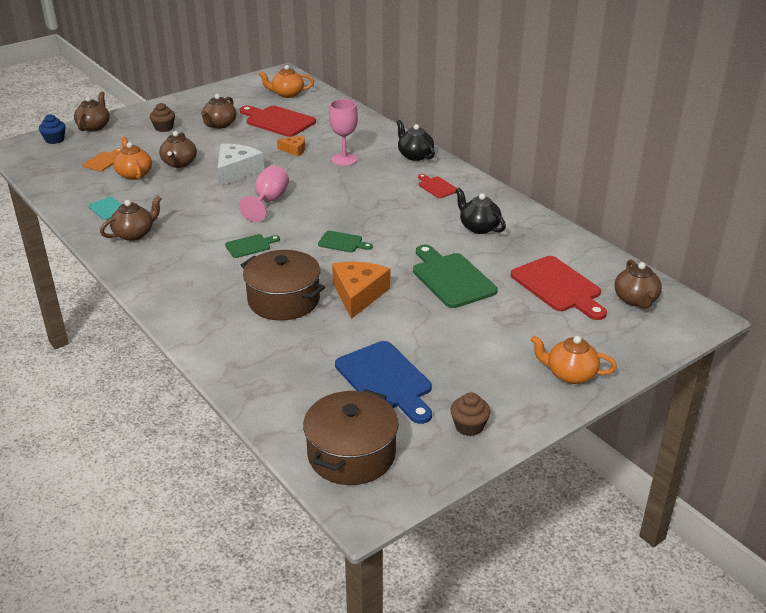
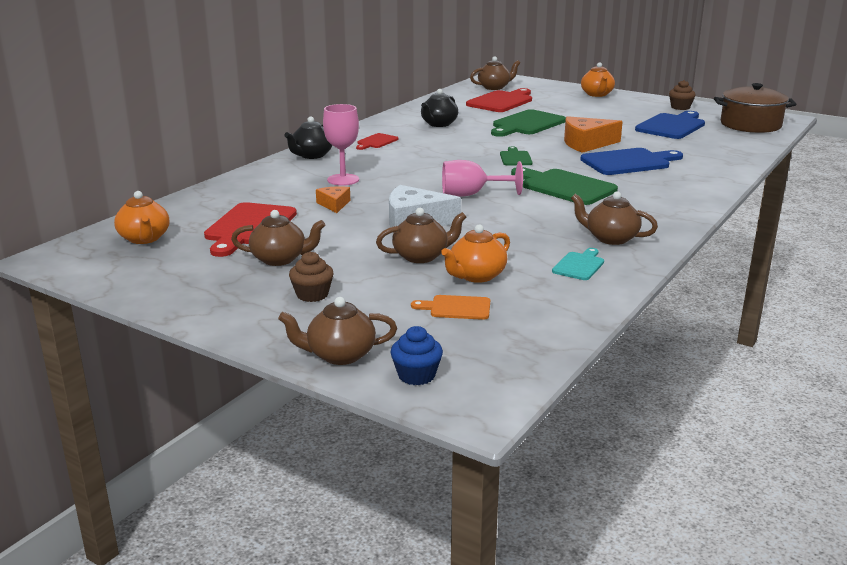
camera: 110 degrees left, 10 degrees down
green cutting board [225,234,280,258] -> green cutting board [511,167,618,205], size x1.90
brown pot [241,250,325,321] -> blue cutting board [580,148,683,175]

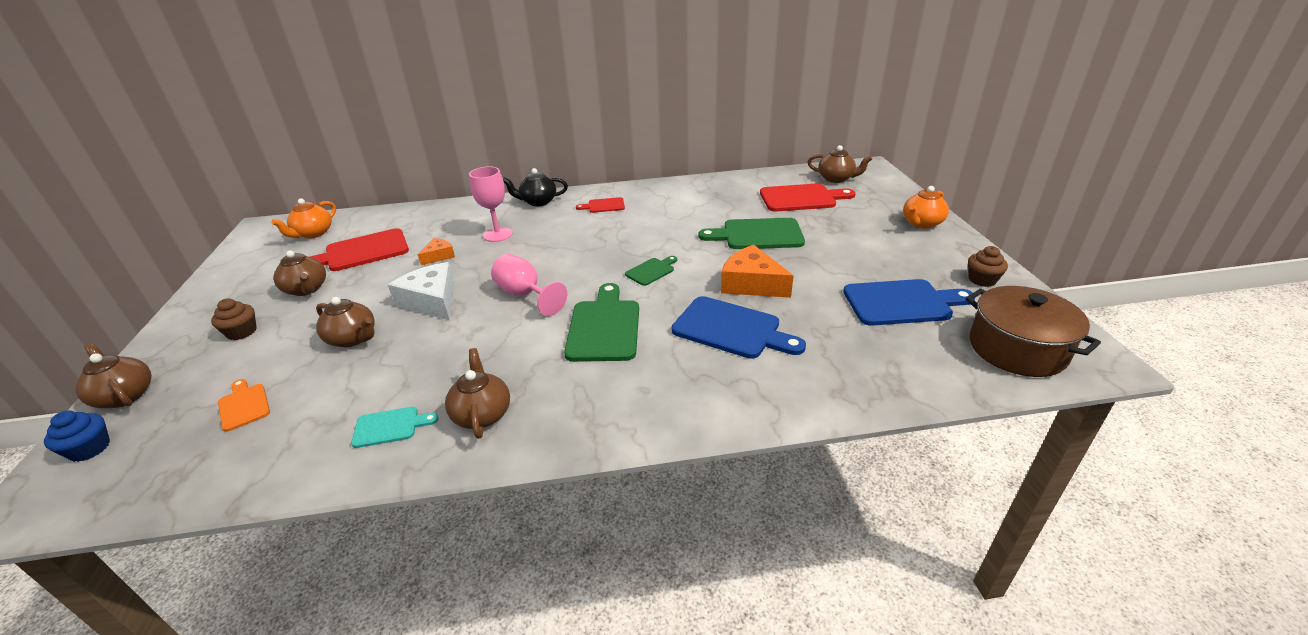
camera: 50 degrees right, 10 degrees up
black teapot [421,89,458,127] -> none
orange teapot [441,224,510,283] -> none

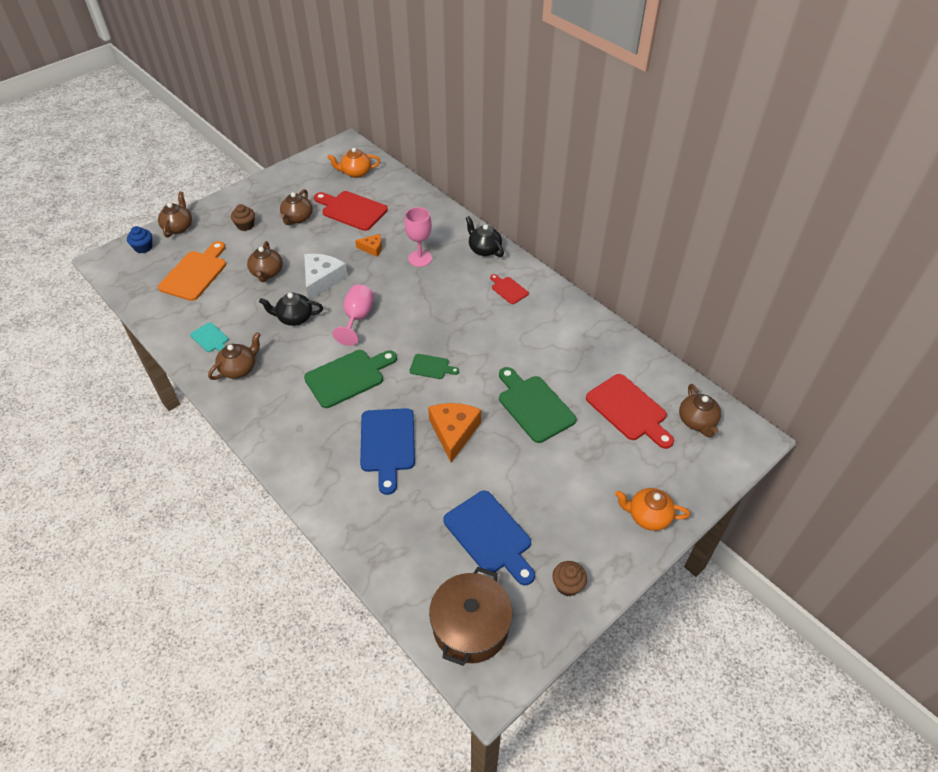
camera: 55 degrees right, 15 degrees up
orange cutting board [218,379,270,432] -> orange cutting board [158,241,226,301], size x1.90
none -> black teapot [259,293,323,326]

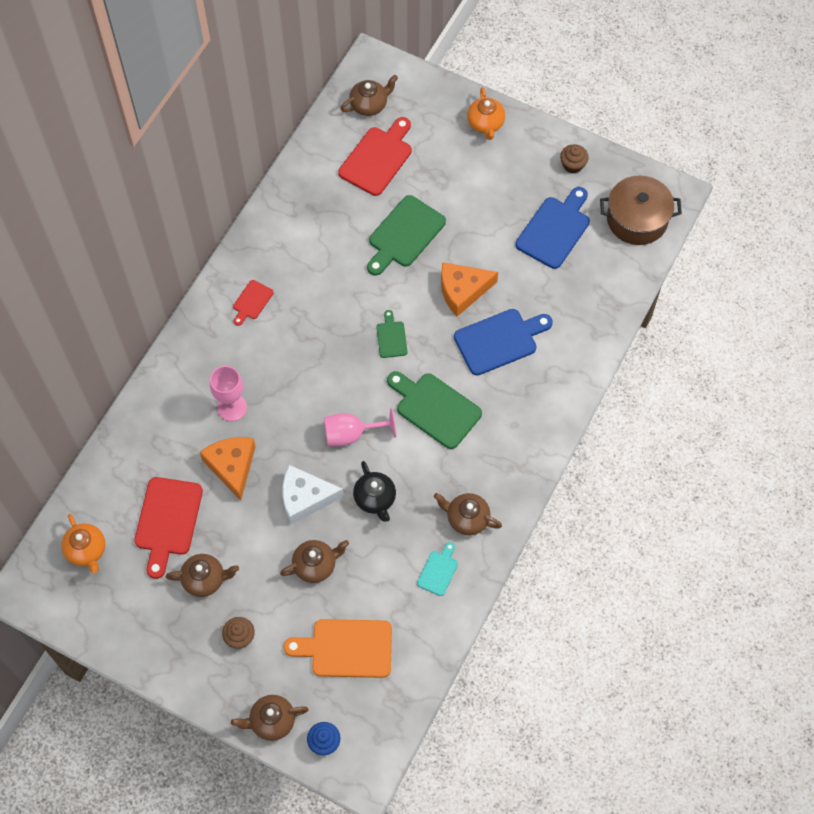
camera: 110 degrees left, 15 degrees up
orange cheese [355,234,382,257] -> orange cheese [200,437,256,501], size x1.82
black teapot [466,216,504,257] -> none

